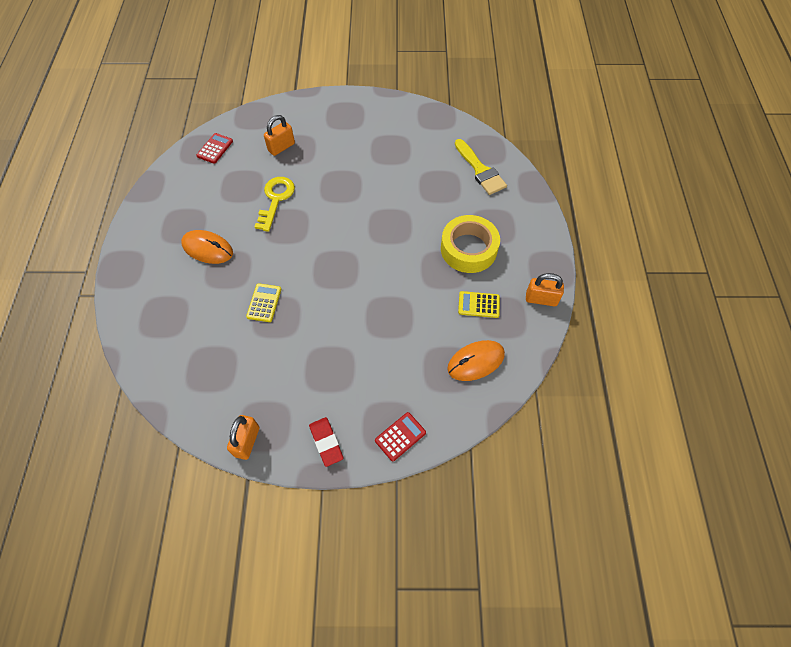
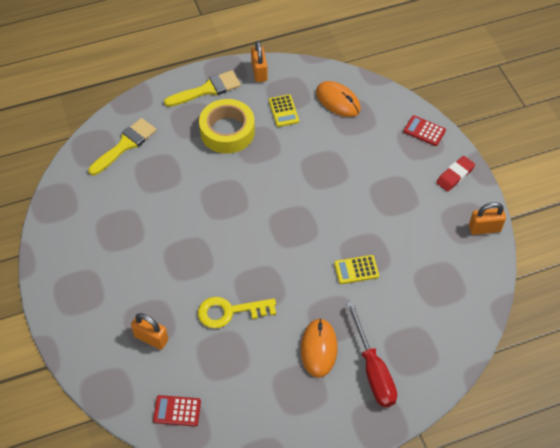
camera: 110 degrees left, 5 degrees down
none -> yellow brush [164,70,241,107]
none -> red screwdriver [346,301,397,407]

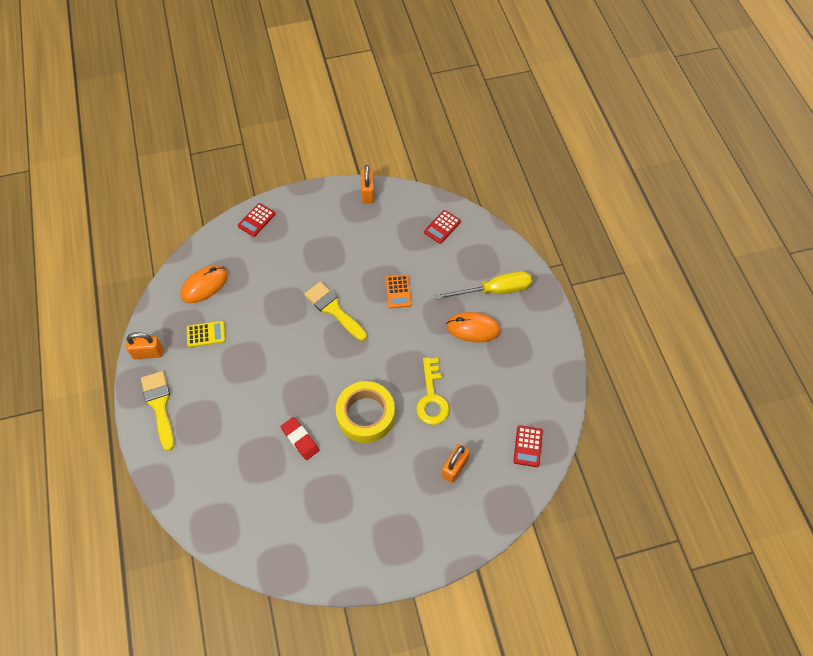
camera: 85 degrees left, 5 degrees up
yellow brush [88,118,156,175] -> yellow brush moved to [304,281,367,341]
yellow tape [199,99,255,154] -> yellow tape moved to [336,381,395,443]
yellow calculator [334,255,379,284] -> orange calculator [386,275,412,308]
red screwdriver [346,301,397,407] -> yellow screwdriver [435,271,532,300]
red eraser [436,156,475,192] -> red eraser moved to [281,417,319,460]
none -> red calculator [424,210,461,244]

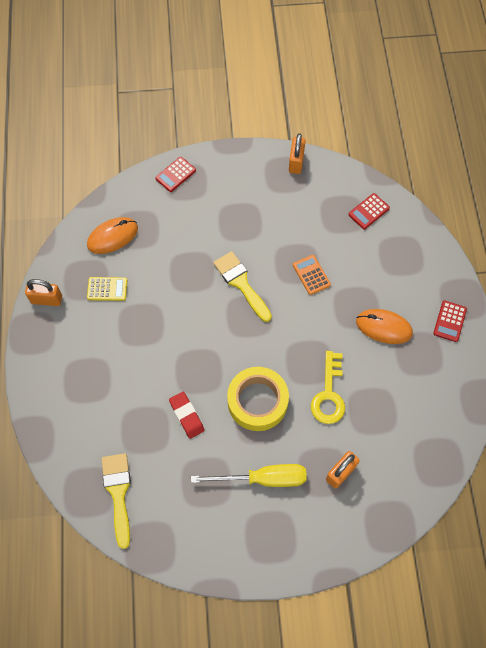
camera: 10 degrees right, 5 degrees up
yellow brush [141,371,174,451] -> yellow brush moved to [102,453,131,549]
orange calculator [386,275,412,308] -> orange calculator turned 150 degrees clockwise [293,255,331,295]
yellow screwdriver [435,271,532,300] -> yellow screwdriver moved to [191,464,307,487]
red calculator [513,425,543,467] -> red calculator moved to [433,300,467,342]

